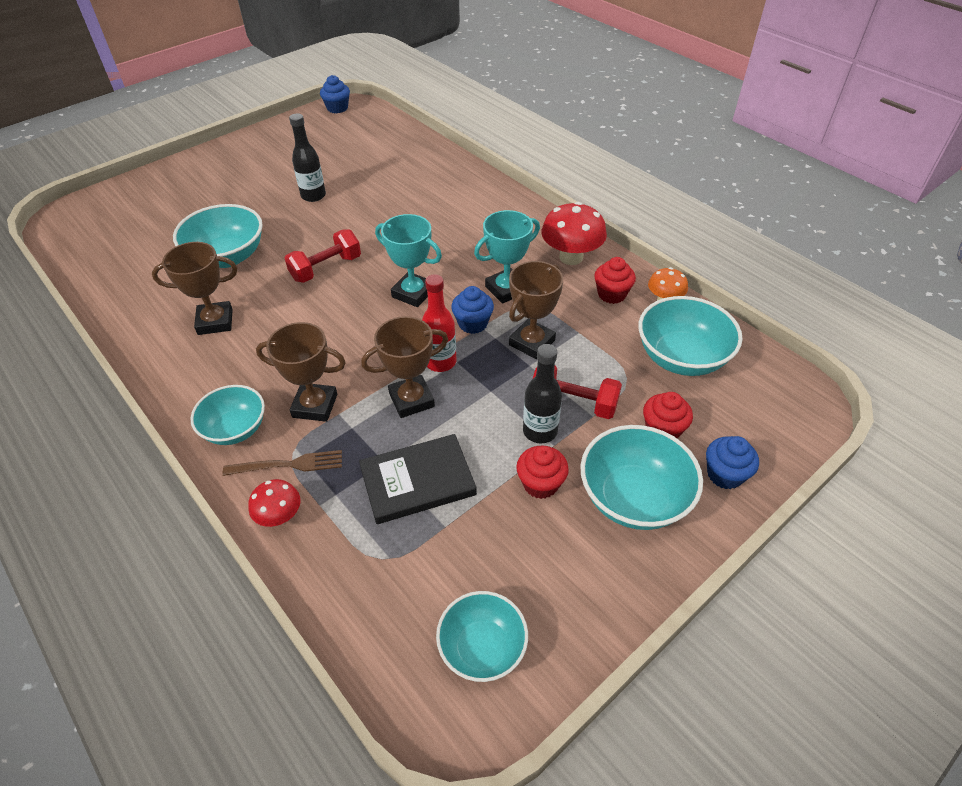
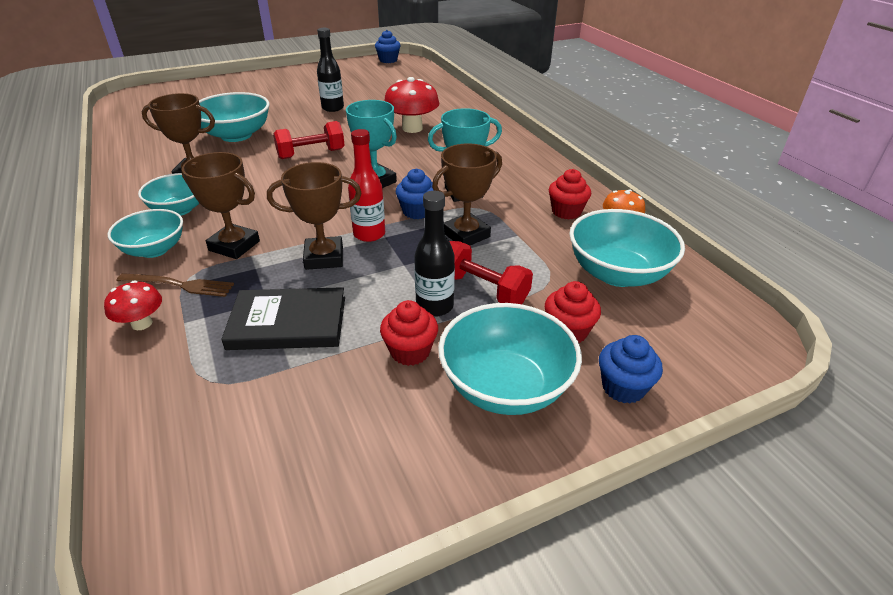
camera: 15 degrees right, 10 degrees down
turquoise bowl [436,591,528,682] -> turquoise bowl moved to [138,173,199,215]
red mushroom [541,202,607,265] -> red mushroom moved to [384,77,440,133]

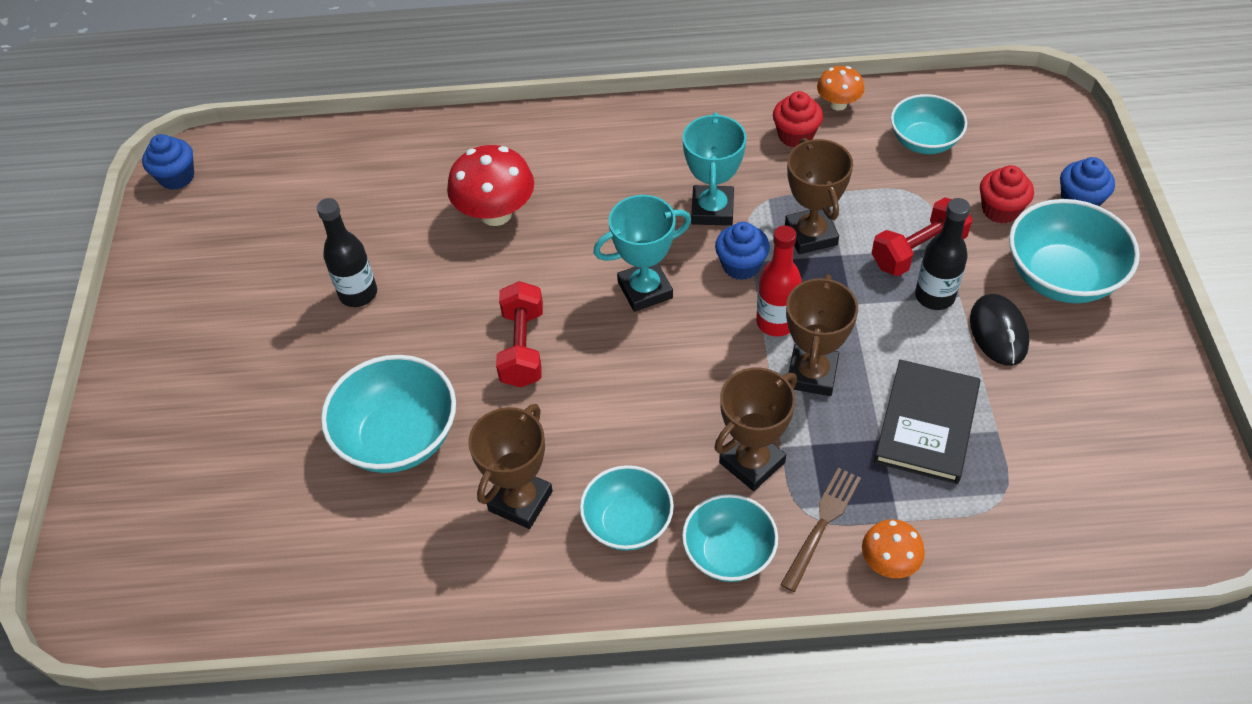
camera: 65 degrees left, 15 degrees up
red mushroom [104,280,162,330] -> orange mushroom [862,519,925,578]
red cupcake [380,300,438,366] -> black mouse [970,294,1029,366]
turquoise bowl [569,209,685,287] -> turquoise bowl [891,94,967,154], size x0.66

